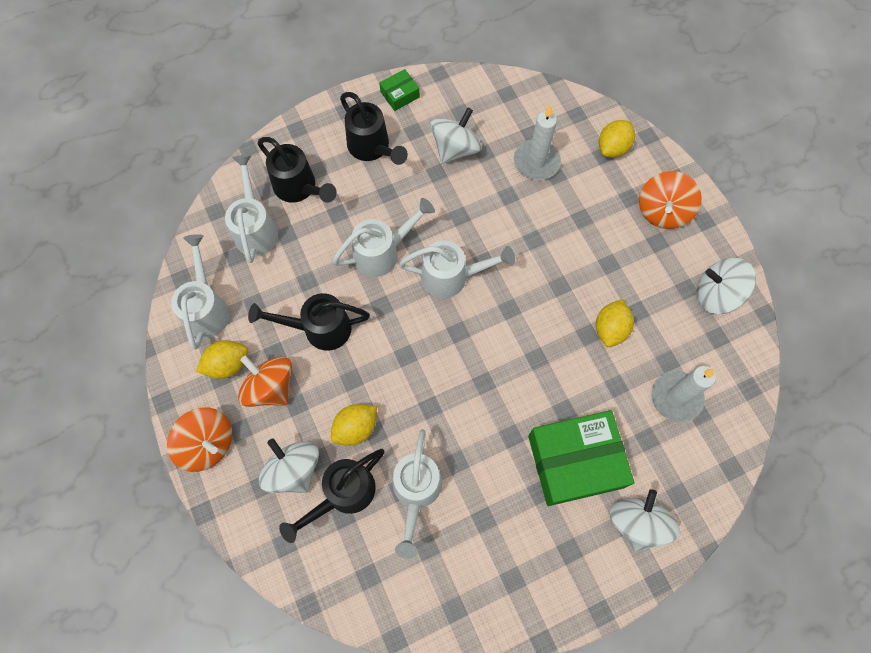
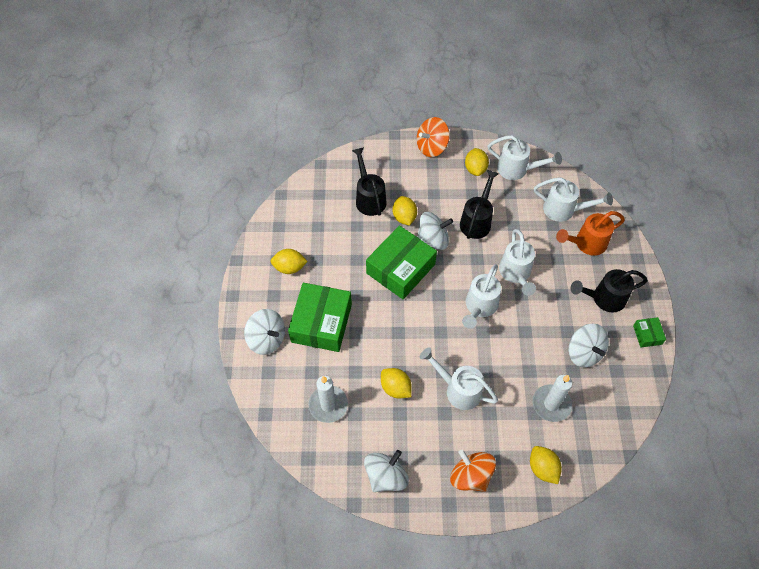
camera: 115 degrees right, 10 degrees down
orange spinning top [238,355,292,407] -> none
black watering can [258,137,337,203] -> orange watering can [556,211,625,256]
white spinning top [259,438,319,493] -> white spinning top moved to [417,212,453,250]
white watering can [393,429,442,559] -> white watering can moved to [420,347,498,410]
none -> yellow lemon [271,249,308,274]
none -> green box [366,225,437,299]

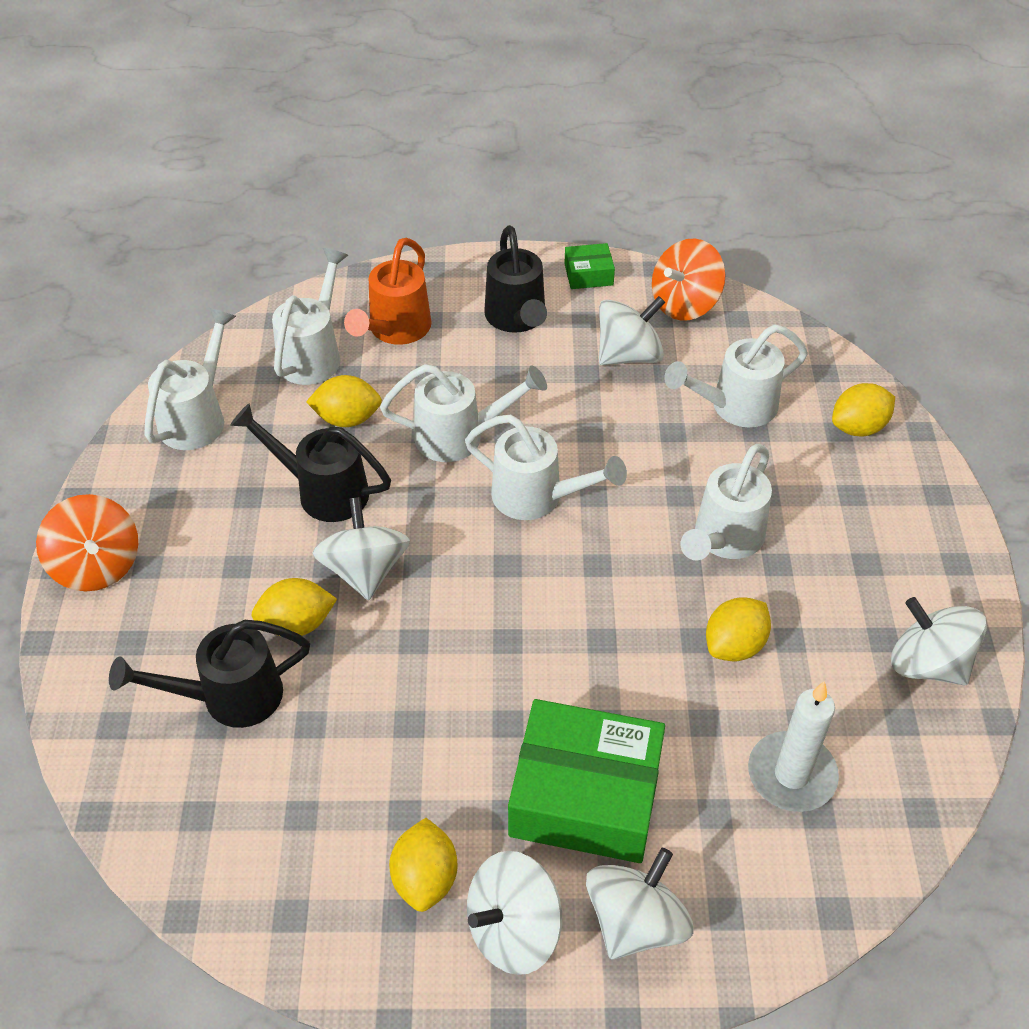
camera: 90 degrees left, 10 degrees down
green box [366,225,437,299] -> none
orange spinning top [450,449,496,492] -> orange spinning top moved to [652,239,725,320]
yellow lemon [465,148,489,176] -> yellow lemon moved to [306,375,382,427]
white candle [532,375,572,422] -> white watering can [664,324,808,428]
orange watering can [556,211,625,256] -> orange watering can turned 45 degrees clockwise [344,238,431,345]
none -> white spinning top [467,851,562,975]

